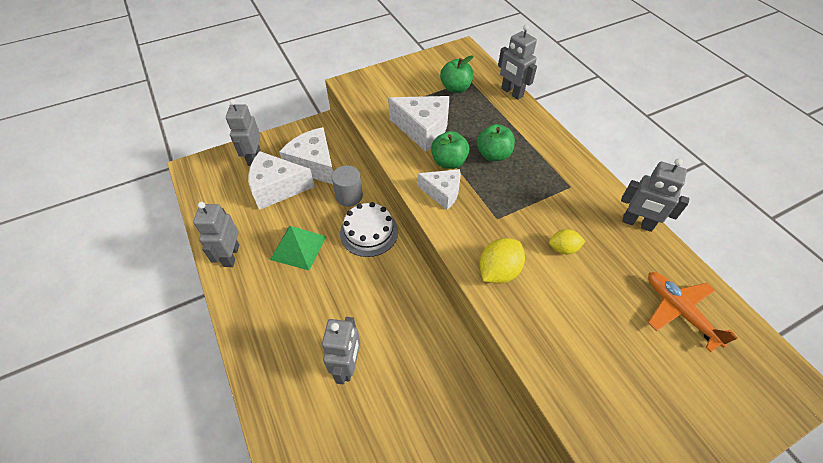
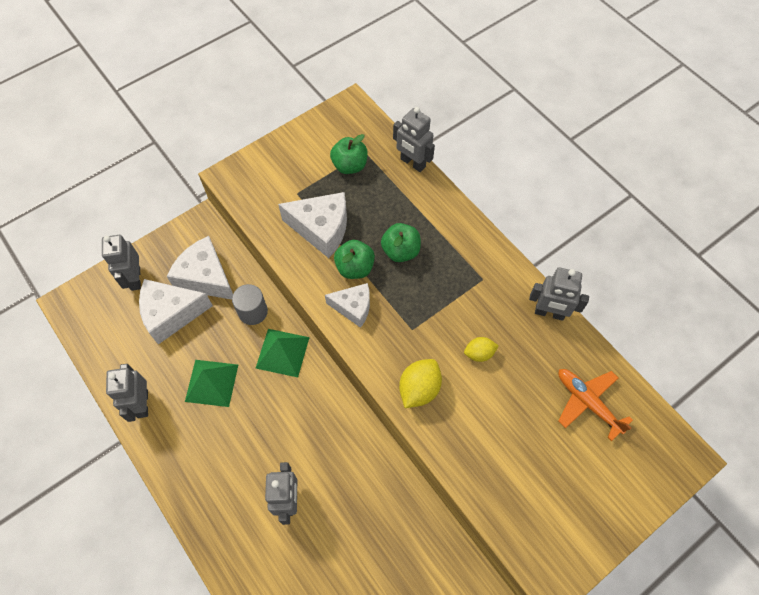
camera: 10 degrees left, 10 degrees up
white cake [340,202,398,257] -> green pyramid [256,329,310,377]

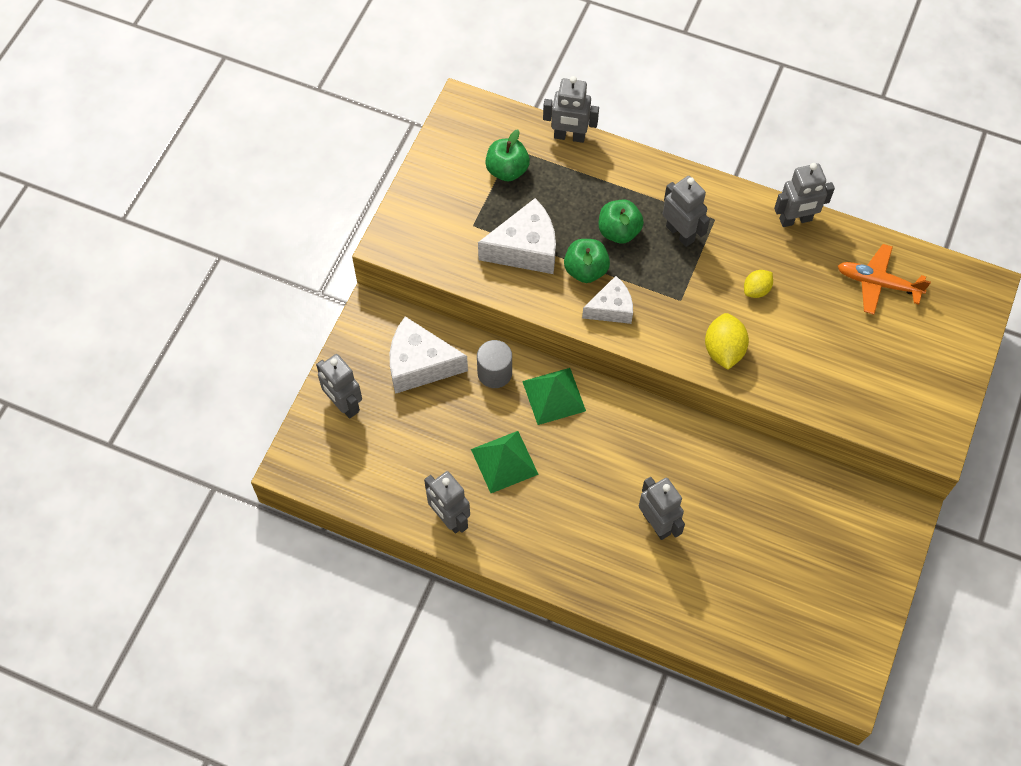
camera: 30 degrees left, 0 degrees up
white cheese [139,279,213,344] -> none
none -> grey robot [663,176,710,247]

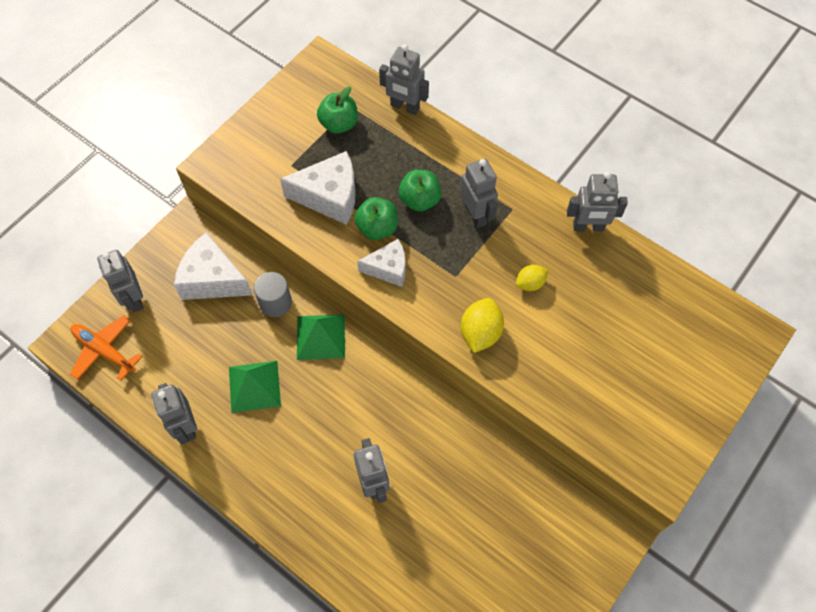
camera: 15 degrees right, 0 degrees up
orange plane [838,244,931,315] -> orange plane moved to [70,315,142,381]

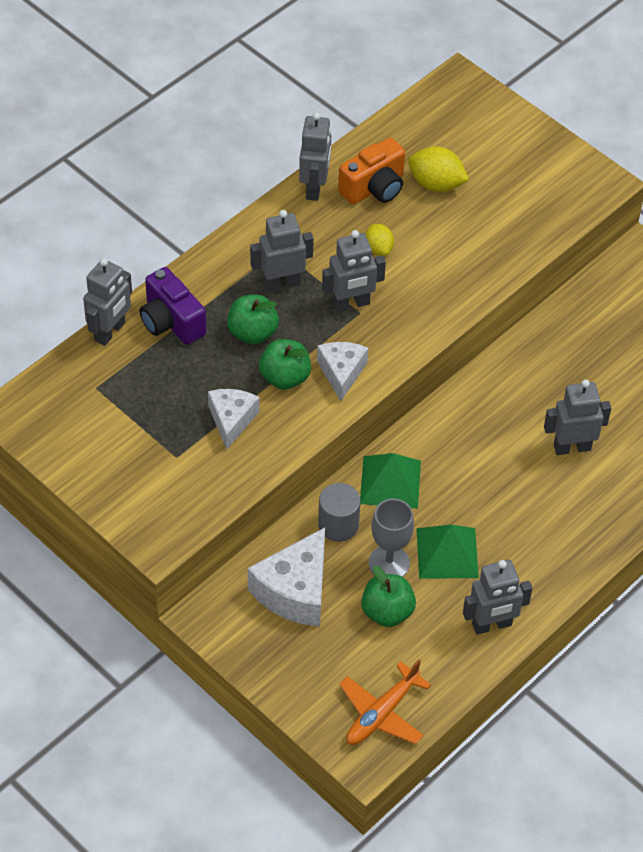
camera: 85 degrees left, 10 degrees down
grey robot [97,250,144,312] -> grey robot moved to [322,230,386,312]
white cheese [280,151,355,225] -> white cheese [208,389,260,450], size x0.63
green apple [317,86,358,134] -> green apple moved to [361,565,416,627]
yellow lemon [461,298,504,353] -> yellow lemon moved to [408,146,469,192]
none -> purple camera [140,267,206,345]
none -> orange camera [338,138,405,205]
none -> grey goblet [369,499,414,577]

